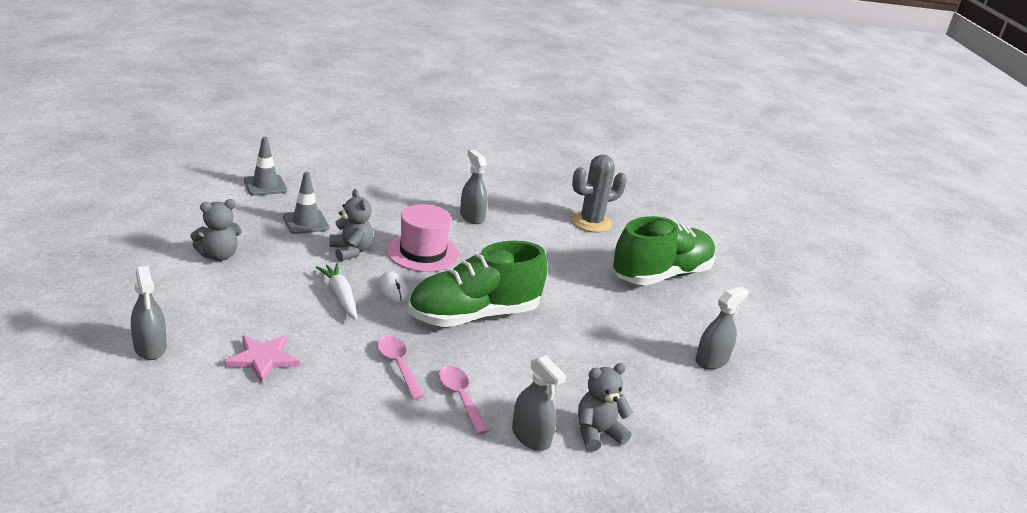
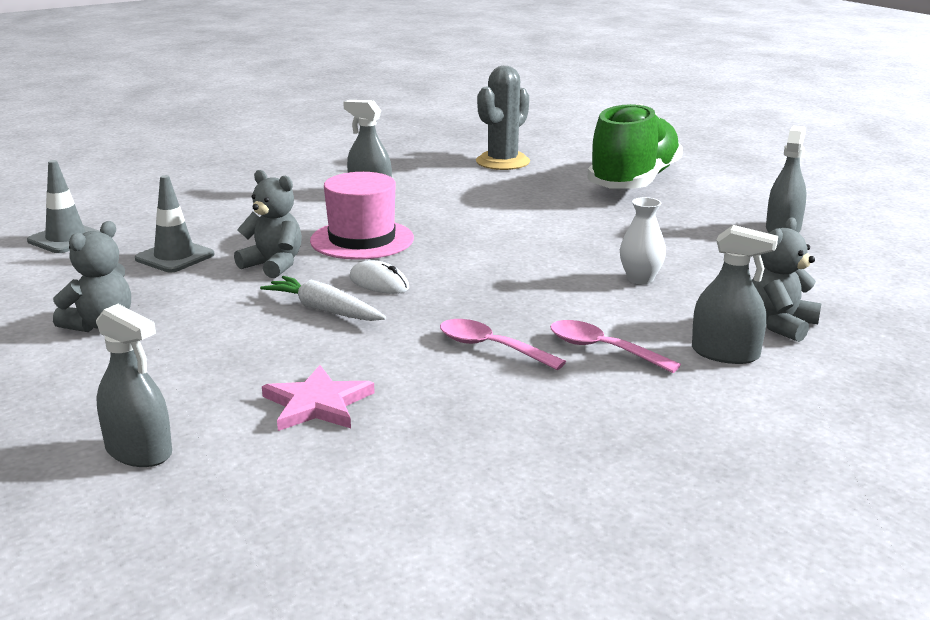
camera: 25 degrees left, 5 degrees down
green shoe [408,241,547,327] -> none
none -> white vase [620,197,666,284]

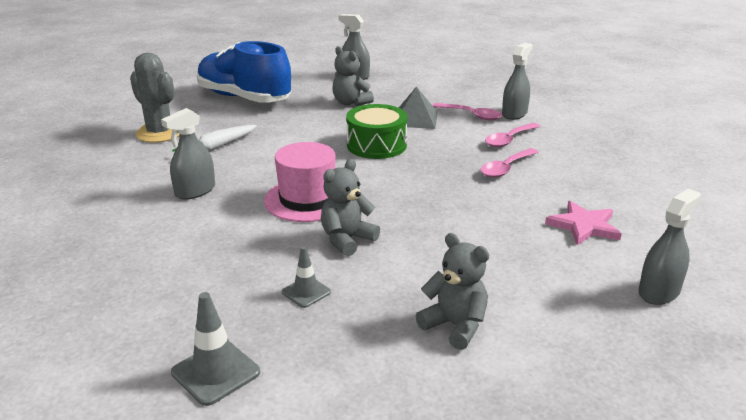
camera: 80 degrees left, 5 degrees up
grey traffic cone [135,175,215,272] -> grey traffic cone [282,246,331,308], size x0.64
white carrot [260,276,386,321] -> white carrot moved to [172,125,257,152]
white mouse [349,260,409,294] -> none
green shoe [588,103,683,189] -> blue shoe [197,41,291,103]
white vase [620,197,666,284] -> grey pyramid [399,87,438,129]
grey teddy bear [752,218,821,342] -> grey teddy bear moved to [332,46,374,106]
none -> green drum [346,104,408,159]
none -> pink spoon [432,103,502,120]

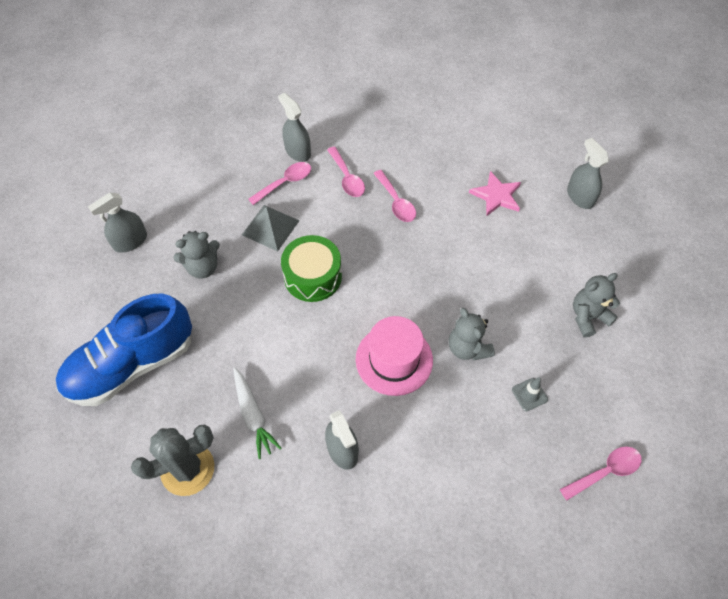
camera: 70 degrees left, 30 degrees up
grey traffic cone [171,292,260,406] -> pink spoon [560,446,642,500]

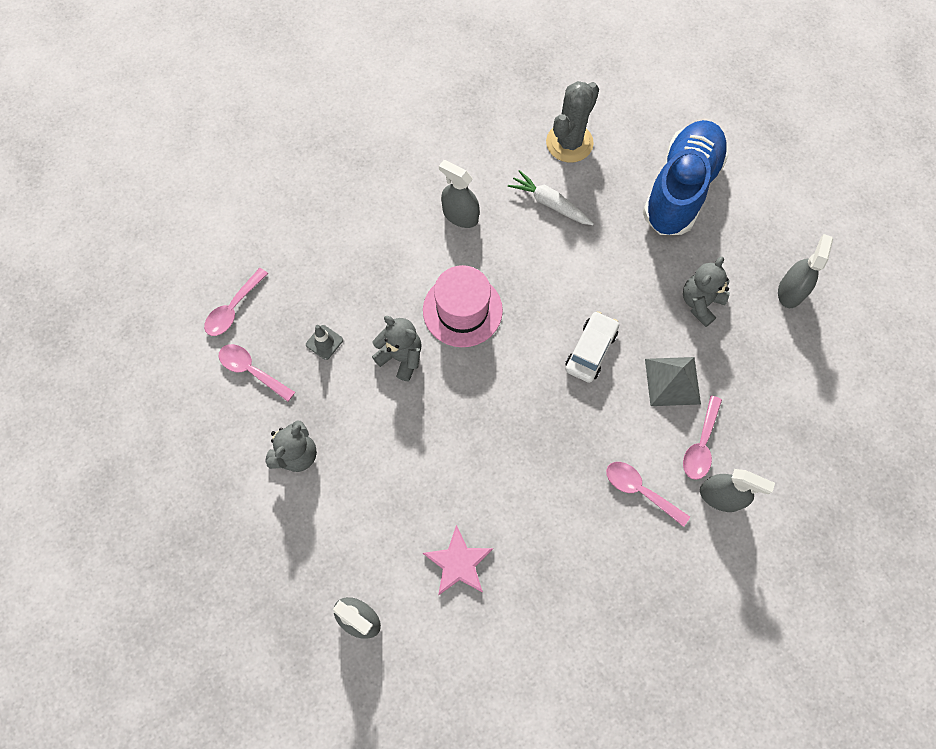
camera: 150 degrees right, 10 degrees up
green drum [281,235,342,302] -> white car [565,311,619,383]
pink spoon [373,170,416,222] -> pink spoon moved to [219,344,295,402]

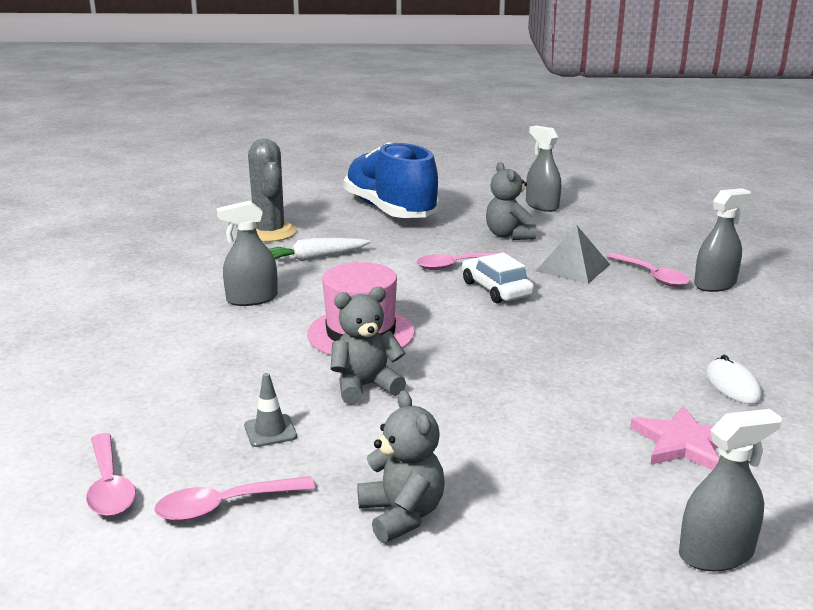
camera: 55 degrees left, 45 degrees down
pink spoon [606,462,690,527] -> pink spoon moved to [416,253,511,270]
none -> white mouse [706,355,762,404]

